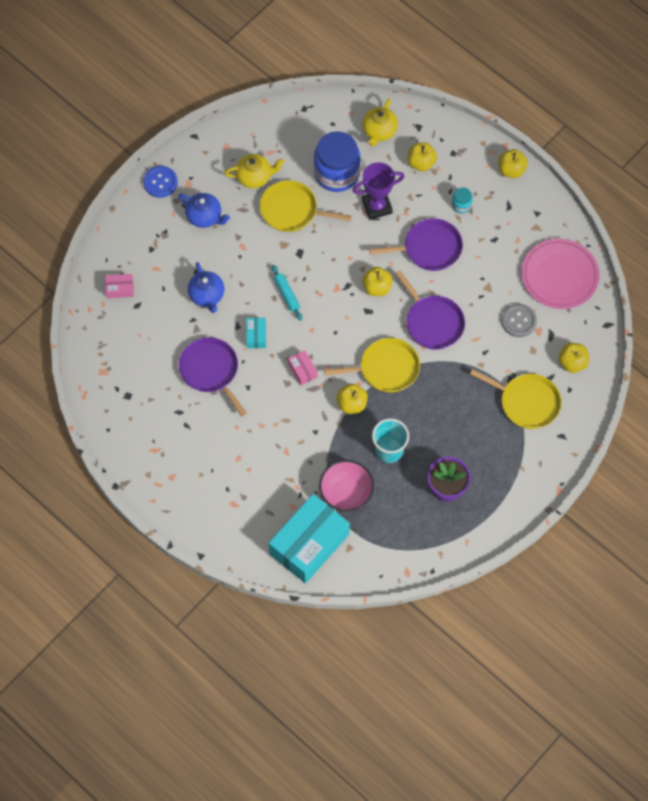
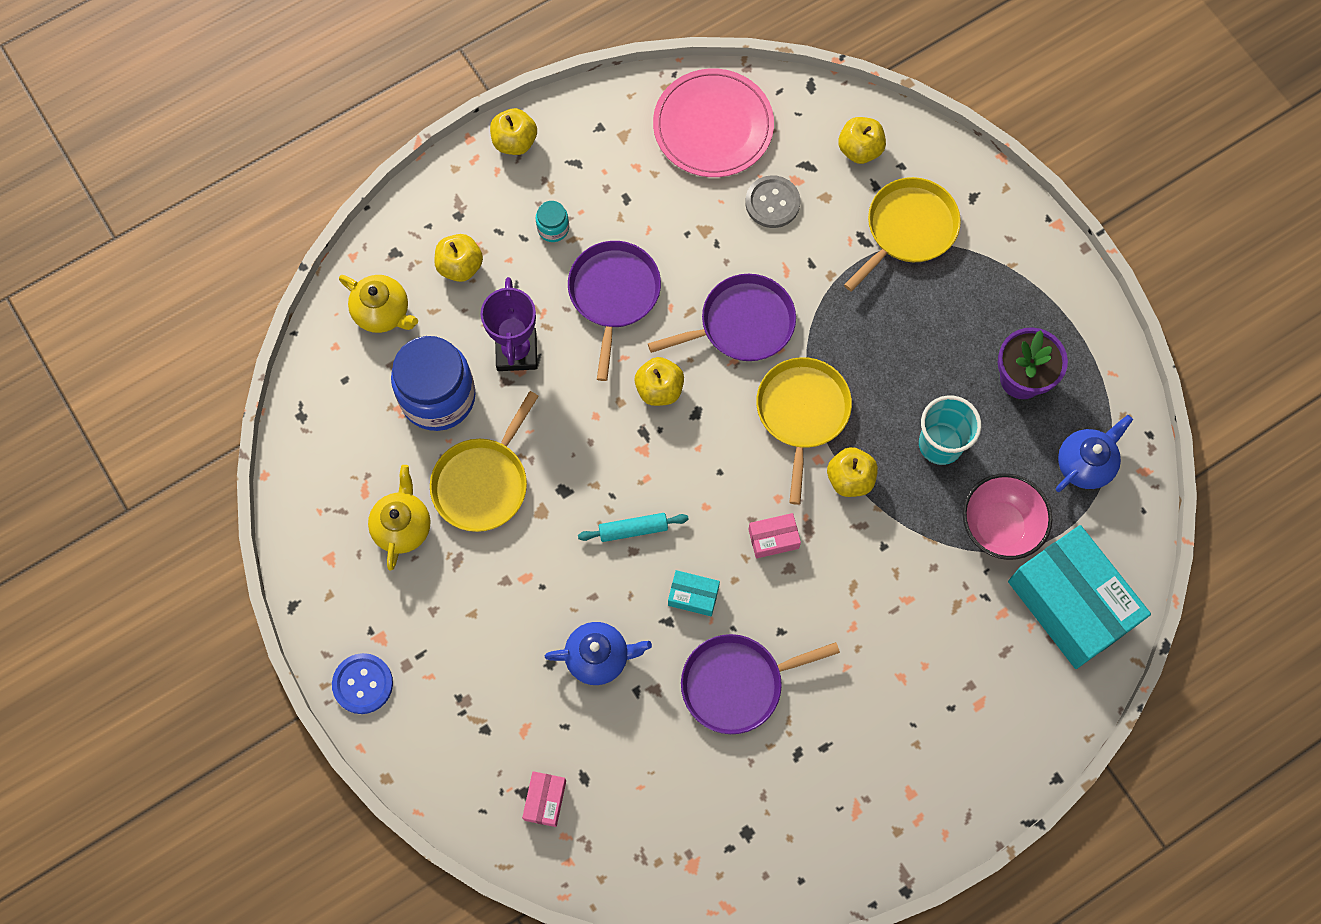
camera: 75 degrees left, 5 degrees up
blue teapot [178,193,230,228] -> blue teapot moved to [1056,415,1133,492]

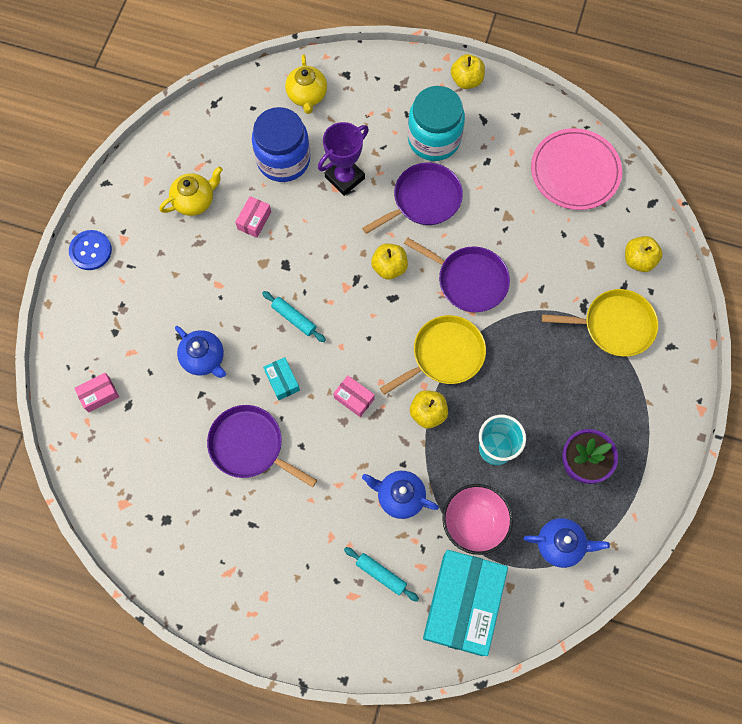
camera: 50 degrees right, 0 degrees up
yellow pan [430,391,539,532] -> pink box [235,196,271,238]
yellow apple [434,234,483,282] -> none
turquoise jar [536,201,569,242] -> turquoise jar [408,86,465,161], size x2.30
grey button [745,175,800,228] -> none
none -> turquoise rolling pin [344,547,419,602]
none -> blue teapot [362,471,439,519]

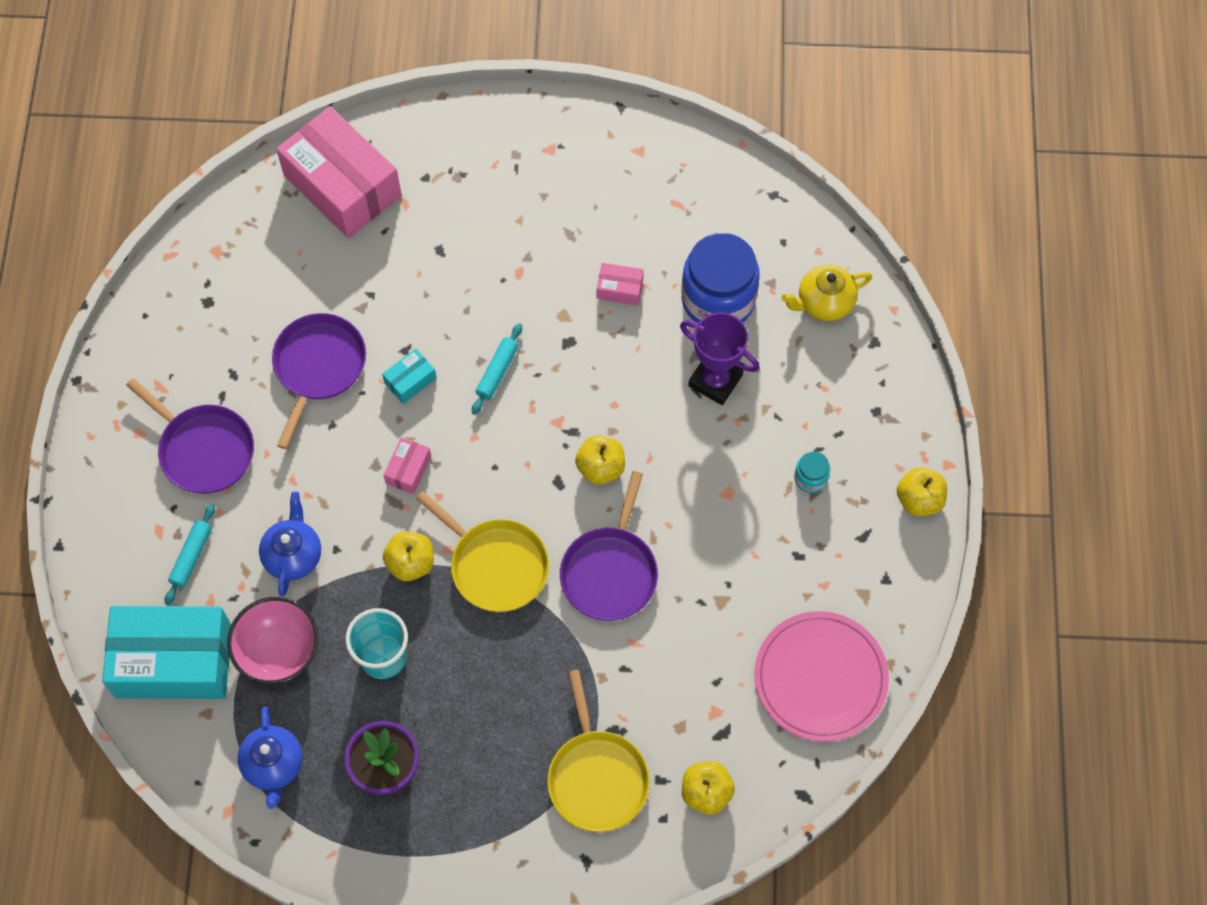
camera: 75 degrees right, 5 degrees down
blue button [69,230,112,270] -> none
pink box [74,373,119,412] -> pink box [276,106,401,238], size x2.41
yellow teapot [159,166,223,216] -> none
blue teapot [175,326,226,378] -> none
purple pan [362,162,463,234] -> purple pan moved to [126,378,254,494]
turquoise jar [408,86,465,161] -> turquoise jar [794,451,830,493], size x0.43

